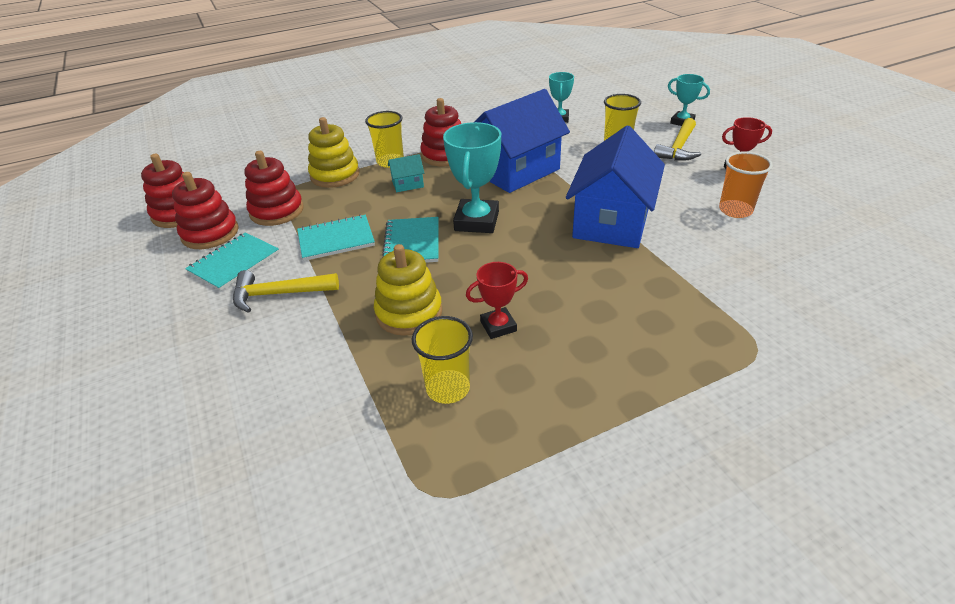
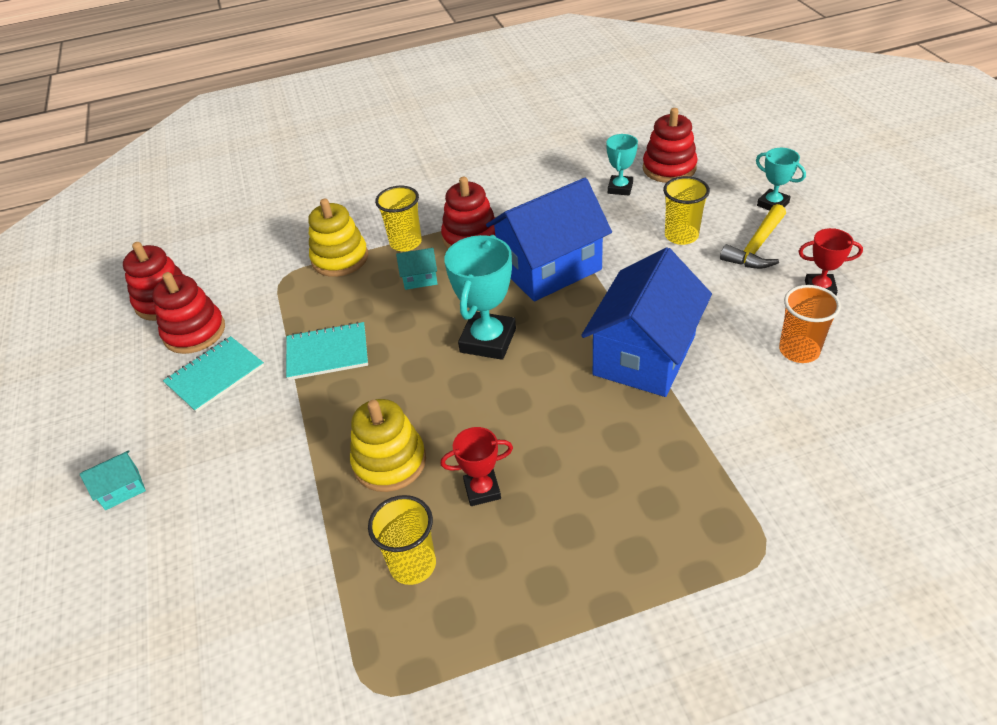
camera: 10 degrees right, 5 degrees up
yellow hammer [233,270,339,313] -> none
red stacking toy [244,151,303,226] -> red stacking toy moved to [643,108,698,183]
turquoise notebook [382,217,439,263] -> none
none -> turquoise house [80,450,146,510]

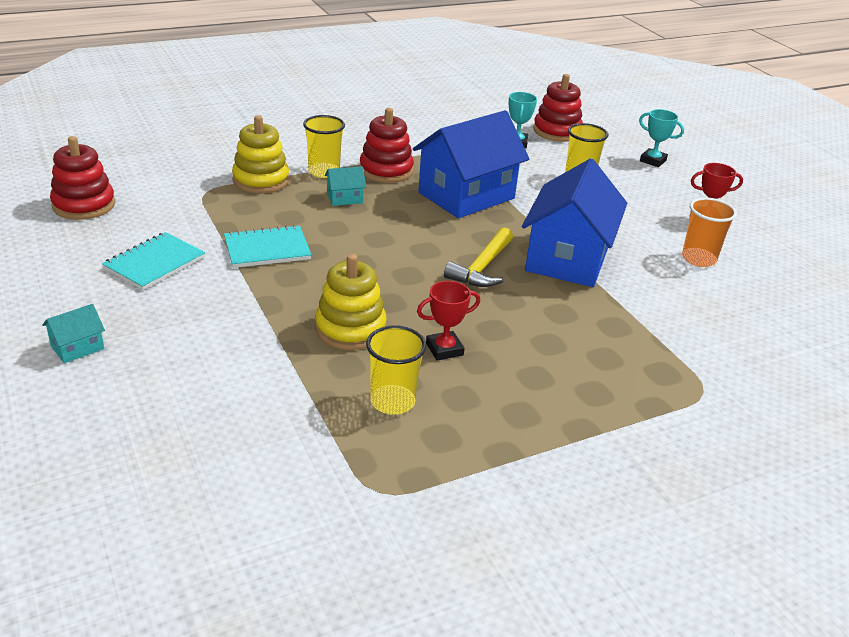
camera: 15 degrees left, 10 degrees down
red stacking toy [152,272,225,354] -> none
turquoise trophy [444,235,516,360] -> none
yellow hammer [720,204,786,269] -> yellow hammer moved to [444,227,513,287]

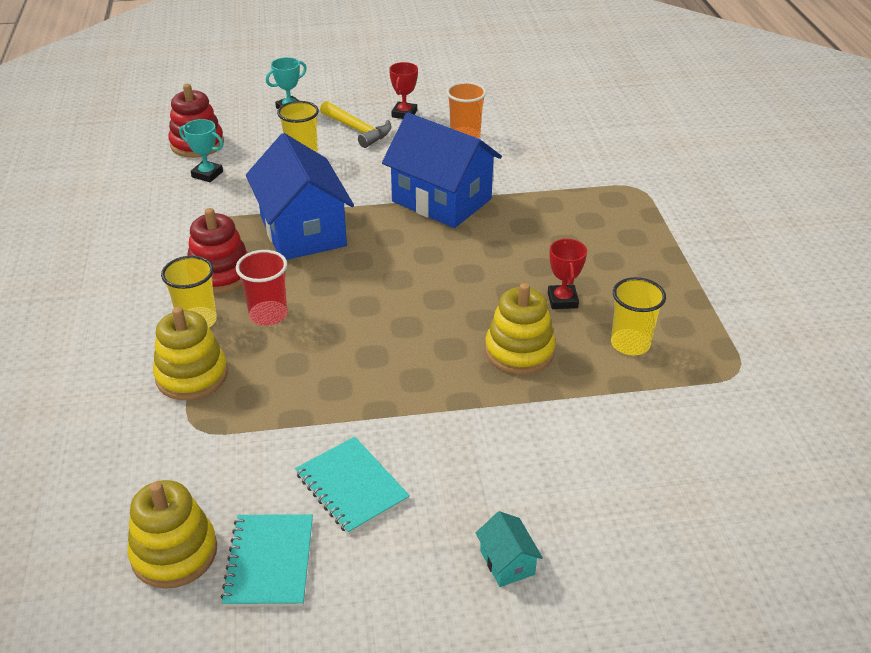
camera: 70 degrees left, 5 degrees up
red stacking toy [50,136,115,220] -> yellow stacking toy [127,480,217,589]
turquoise notebook [224,225,311,268] -> turquoise notebook moved to [221,514,313,607]
turquoise house [325,166,366,206] -> red cup [236,250,287,326]
yellow hammer [444,227,513,287] -> yellow hammer moved to [320,101,391,148]

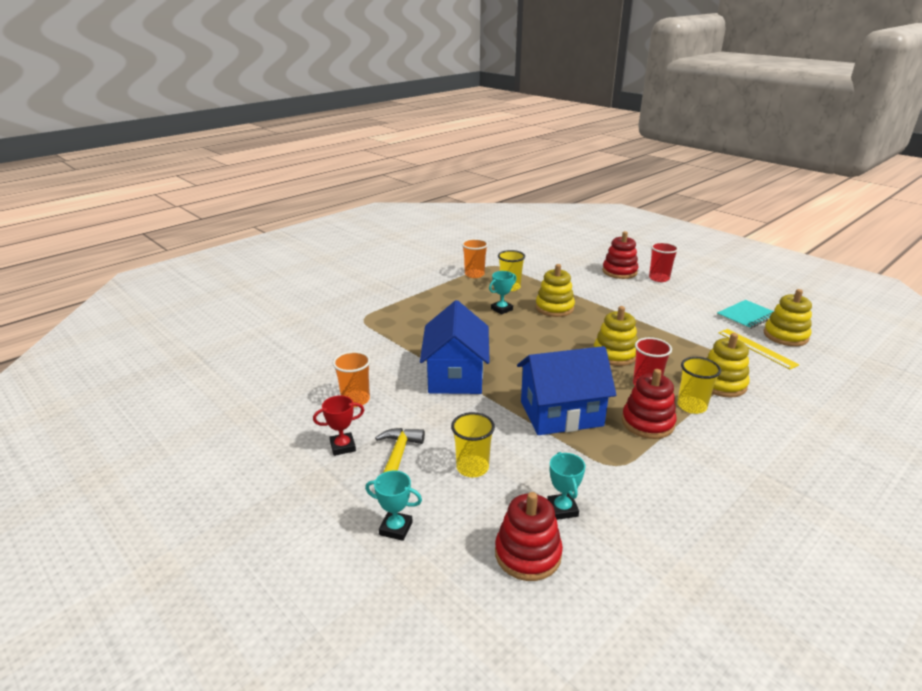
camera: 125 degrees left, 10 degrees down
blue house [246,133,354,260] -> blue house turned 45 degrees clockwise [517,346,616,435]
turquoise notebook [295,437,410,535] -> none
turquoise house [476,511,543,587] -> red cup [649,242,679,282]
red trophy [548,238,587,309] -> turquoise trophy [489,271,516,315]
none -> orange cup [462,239,488,278]
none -> yellow stacking toy [594,306,638,366]
none -> red stacking toy [602,231,638,279]
none -> yellow ruler [718,329,799,370]

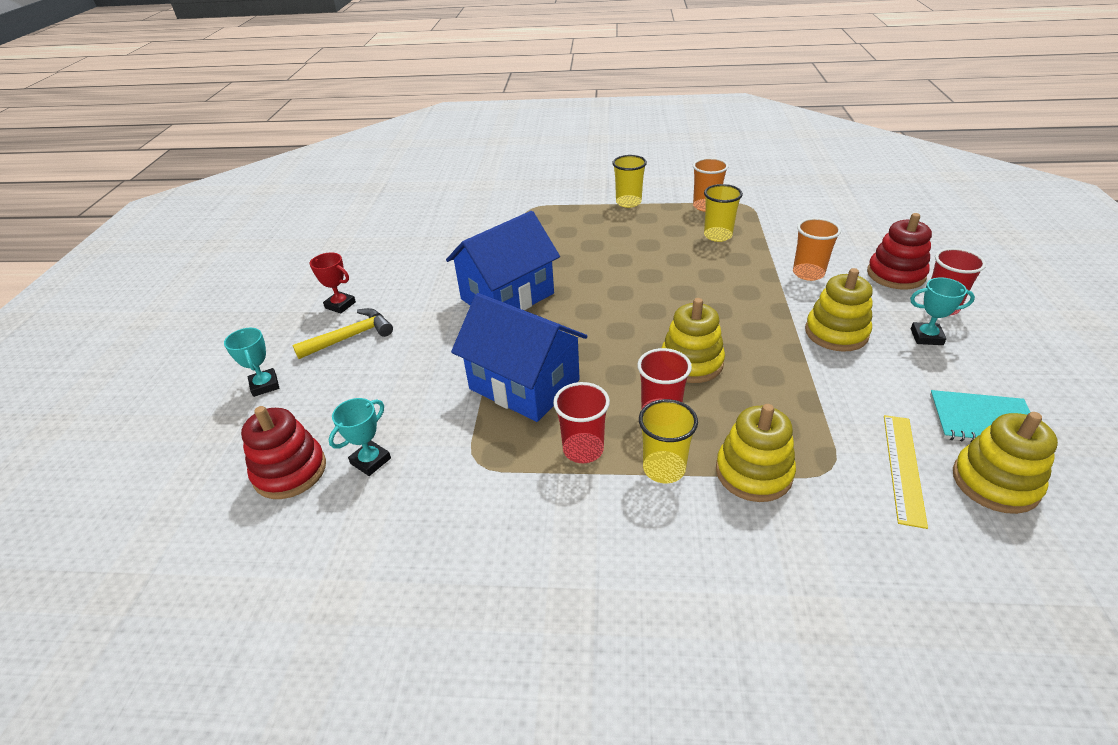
camera: 50 degrees right, 10 degrees up
orange cup [333,351,371,407] -> orange cup moved to [793,218,841,281]
yellow cup [451,412,495,477] -> yellow cup moved to [612,155,647,208]
turquoise trophy [489,271,516,315] -> turquoise trophy moved to [910,277,975,345]
yellow stacking toy [535,264,575,317] -> yellow stacking toy moved to [805,268,873,352]
red stacking toy [622,369,677,439] -> red cup [553,382,610,463]

